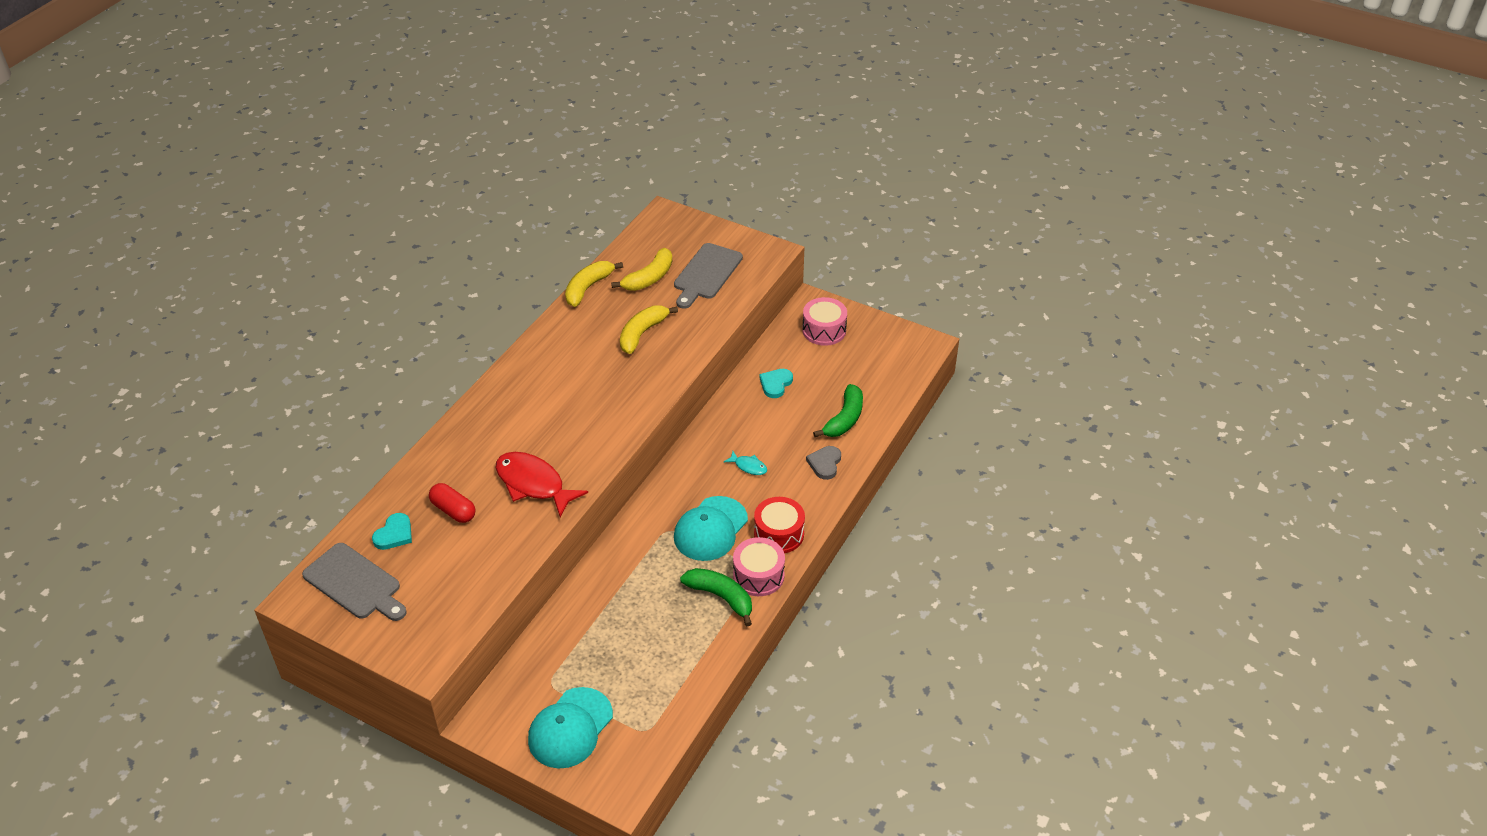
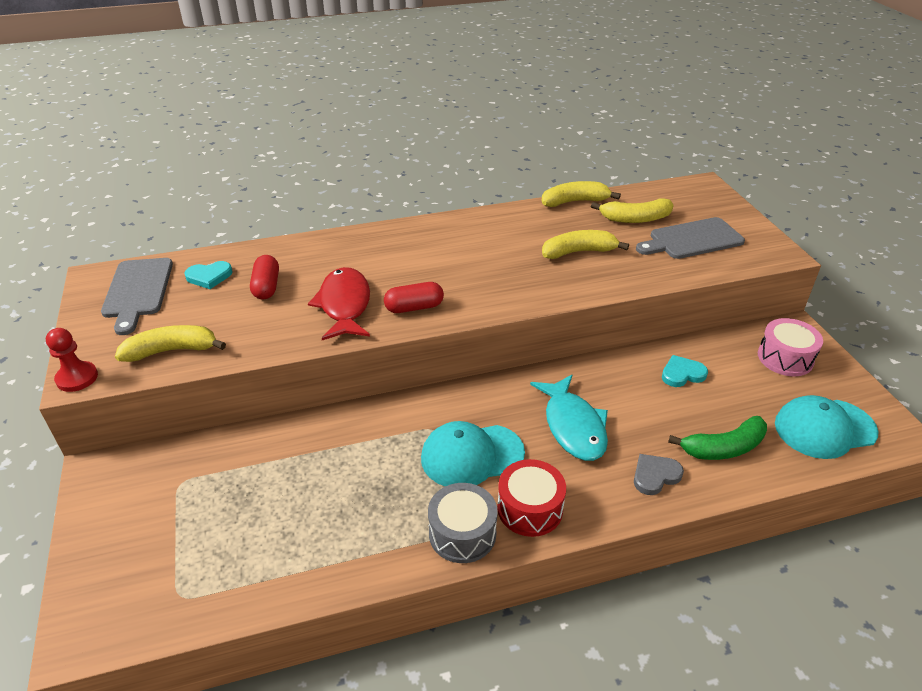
camera: 45 degrees right, 5 degrees down
turquoise cap [528,687,613,768] -> turquoise cap moved to [775,395,879,459]
green banana [680,568,752,626] -> none
turquoise fish [724,451,767,475] -> turquoise fish [530,374,608,461], size x2.15
pink drum [733,537,785,596] -> grey drum [428,483,498,563]
none -> red pawn [46,328,98,392]
none -> yellow banana [115,325,226,362]
none -> red capsule [384,282,444,313]

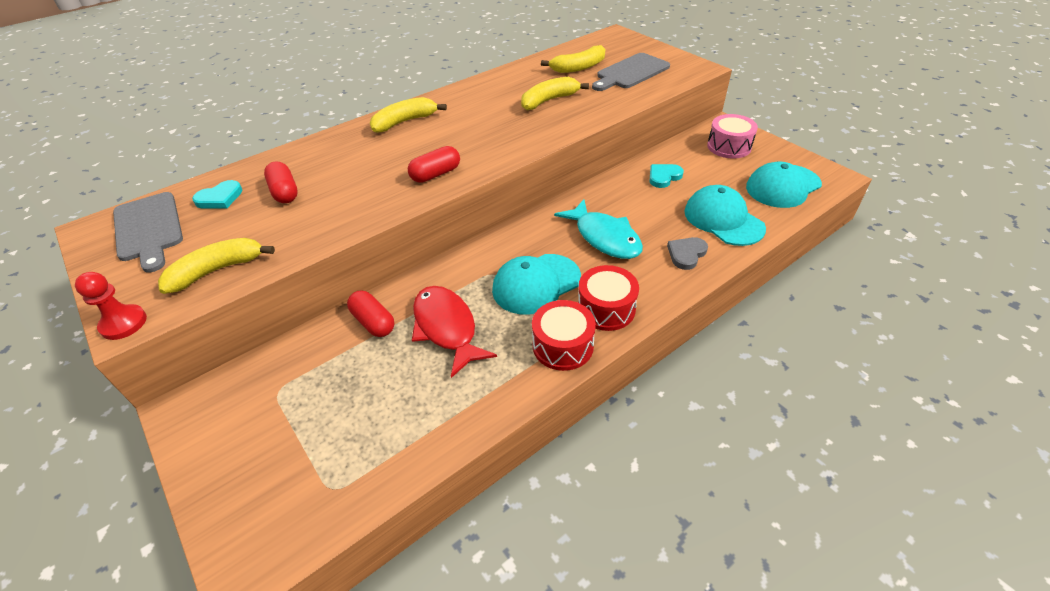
camera: 20 degrees left, 5 degrees up
red fish [308,267,370,340] -> red fish moved to [412,286,497,378]
grey drum [428,483,498,563] -> red drum [532,300,596,371]
yellow banana [542,181,621,207] -> yellow banana moved to [370,97,447,133]
green banana [668,416,767,460] -> turquoise cap [684,185,766,246]
none -> red capsule [347,290,394,337]

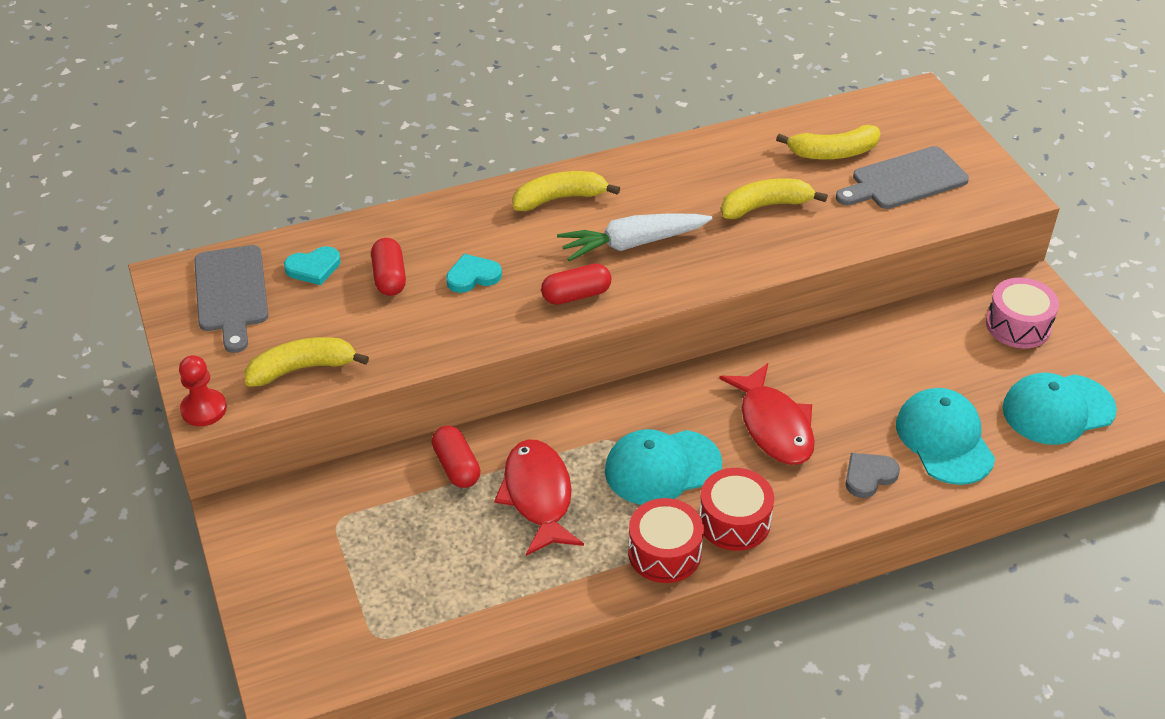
camera: 15 degrees right, 0 degrees up
turquoise fish [554,199,643,259] -> red fish [719,363,815,465]
turquoise heart [649,164,684,188] -> turquoise heart moved to [446,254,502,293]
none -> white carrot [557,213,713,261]

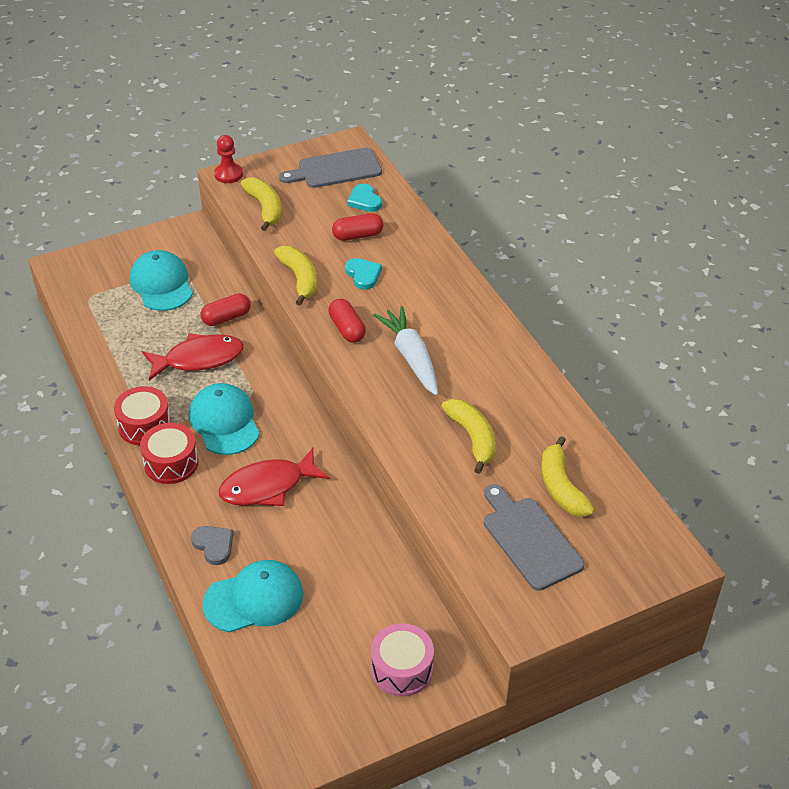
camera: 85 degrees right, 0 degrees up
yellow banana [513,171,620,211] -> yellow banana moved to [274,246,317,306]
turquoise cap [1002,373,1117,445] -> turquoise cap moved to [130,250,193,311]

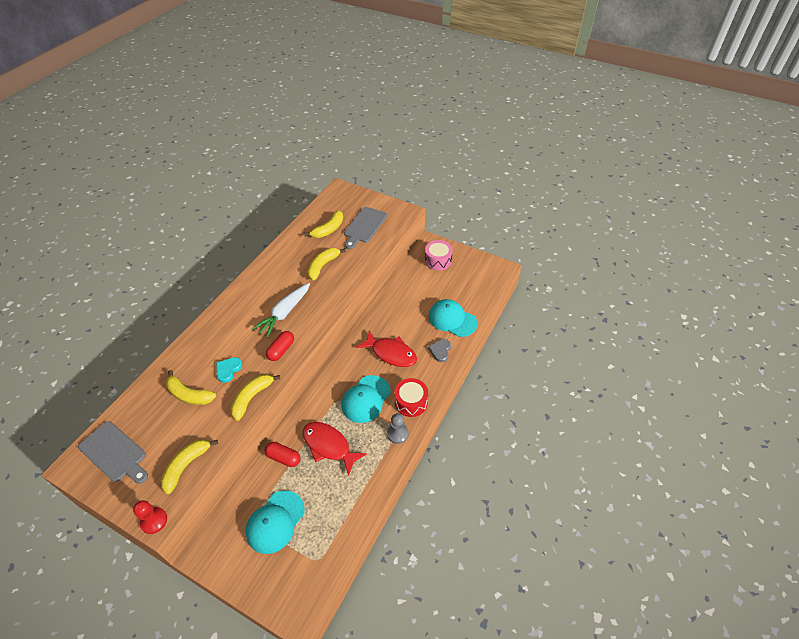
camera: 125 degrees left, 5 degrees up
red drum [114,386,171,445] -> grey pawn [387,413,409,444]
red capsule [332,213,384,241] -> yellow banana [166,370,216,405]
turquoise heart [347,184,382,212] -> none

